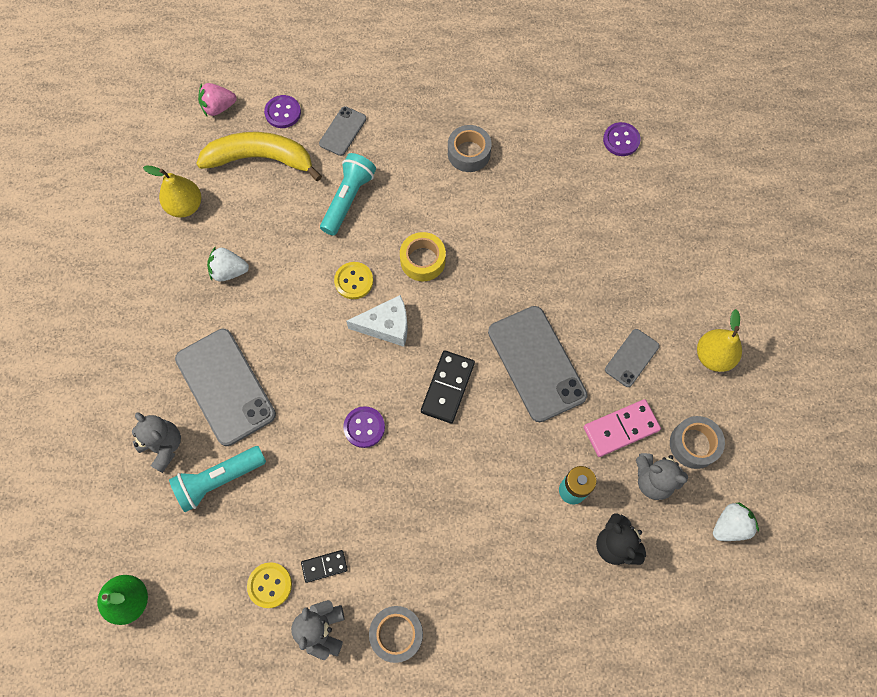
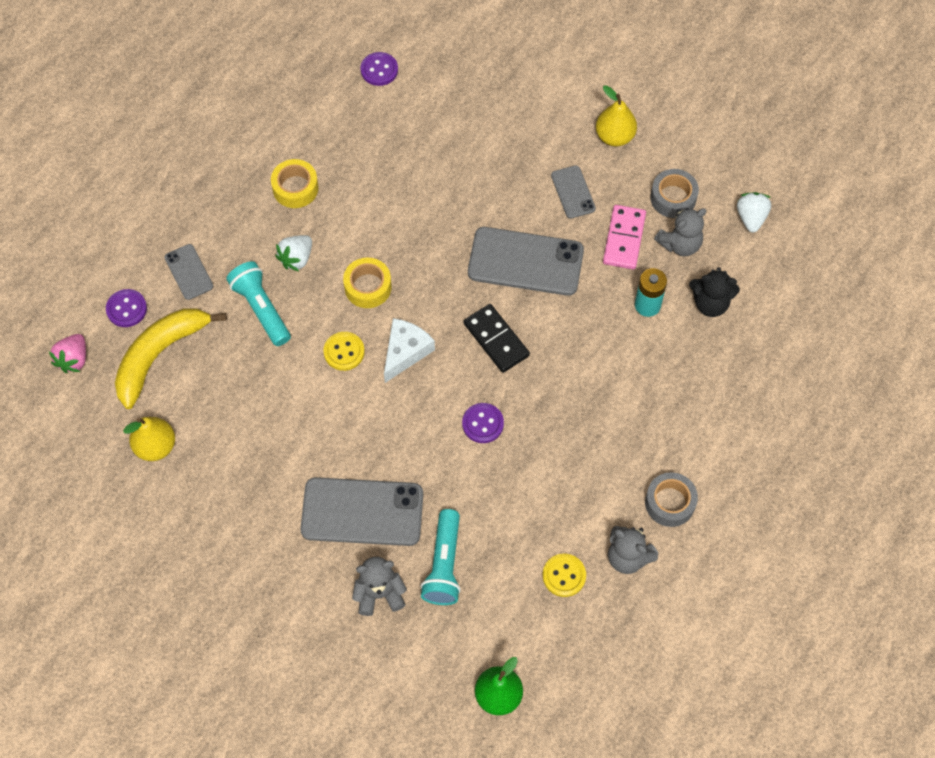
camera: 55 degrees left, 5 degrees down
white strawberry [207,246,249,282] -> white strawberry moved to [275,235,312,271]
black domino [301,550,348,583] -> none
grey tape [448,125,491,172] -> yellow tape [271,159,319,208]

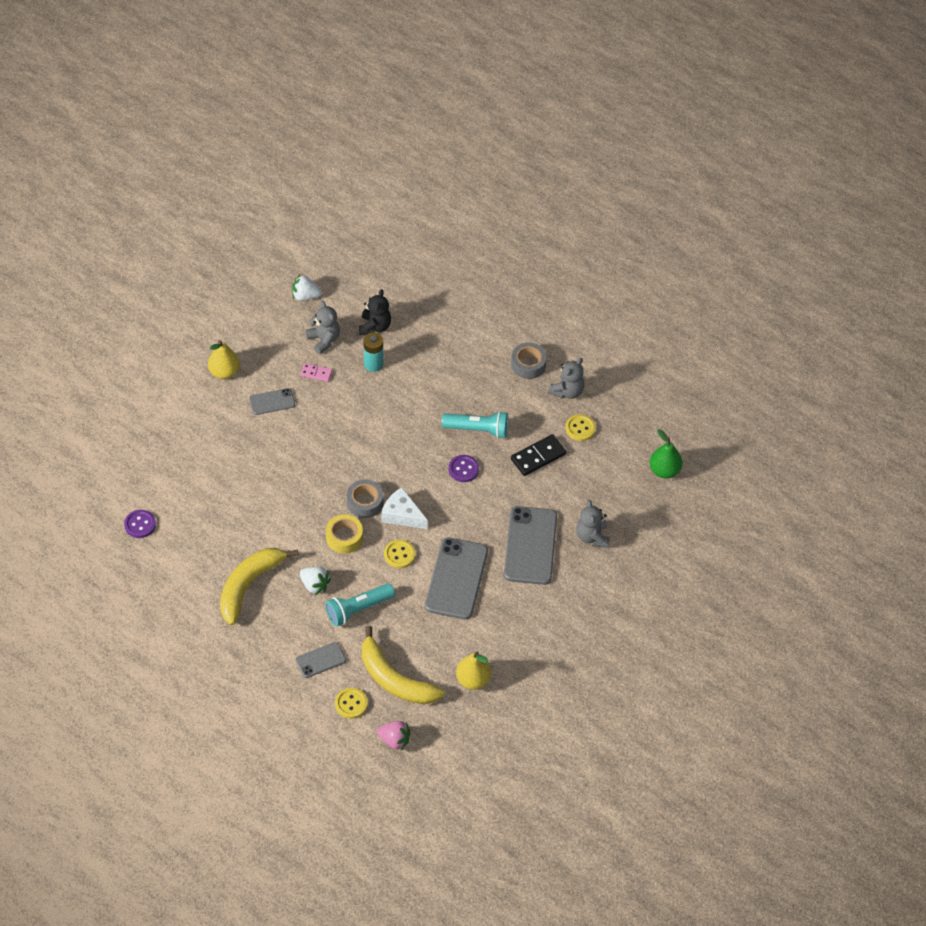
camera: 90 degrees left, 10 degrees down
purple button [106,289,147,327] -> yellow button [335,688,368,719]
yellow tape [271,159,319,208] -> yellow banana [220,548,299,625]
turquoise flashlight [420,509,461,605] -> turquoise flashlight moved to [442,411,508,439]
black domino [464,304,530,373] -> black domino moved to [511,434,567,476]
grey phone [468,227,584,296] -> grey phone moved to [425,537,488,619]
pink domino [603,205,646,270] -> pink domino [300,363,332,382], size x0.59
grey tape [650,169,699,218] -> grey tape moved to [347,480,383,518]

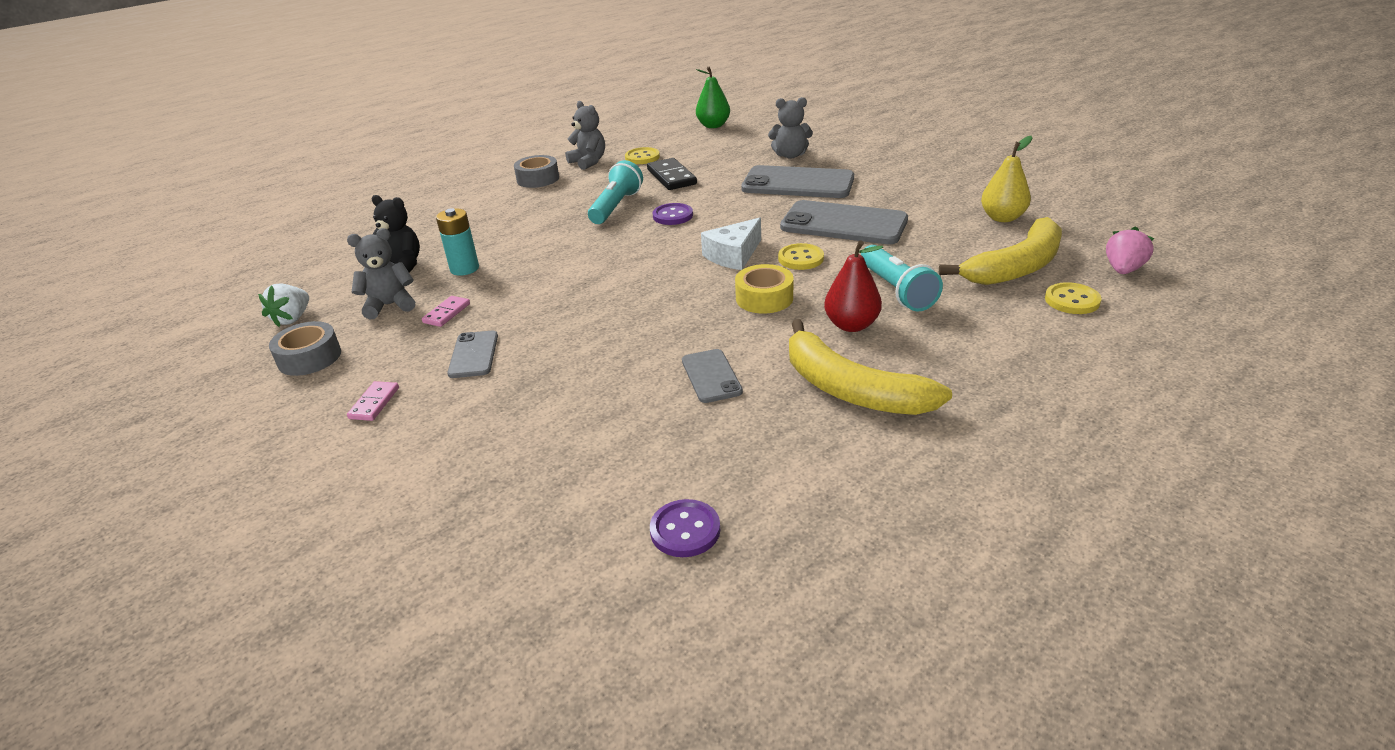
camera: 75 degrees left, 20 degrees down
yellow pear [208,340,240,379] -> pink domino [347,381,399,421]
grey phone [296,642,346,678] -> grey phone moved to [682,349,743,403]
white strawberry [300,567,331,595] -> red pear [824,240,883,332]
grey tape [347,480,383,518] -> grey tape moved to [269,321,341,376]

